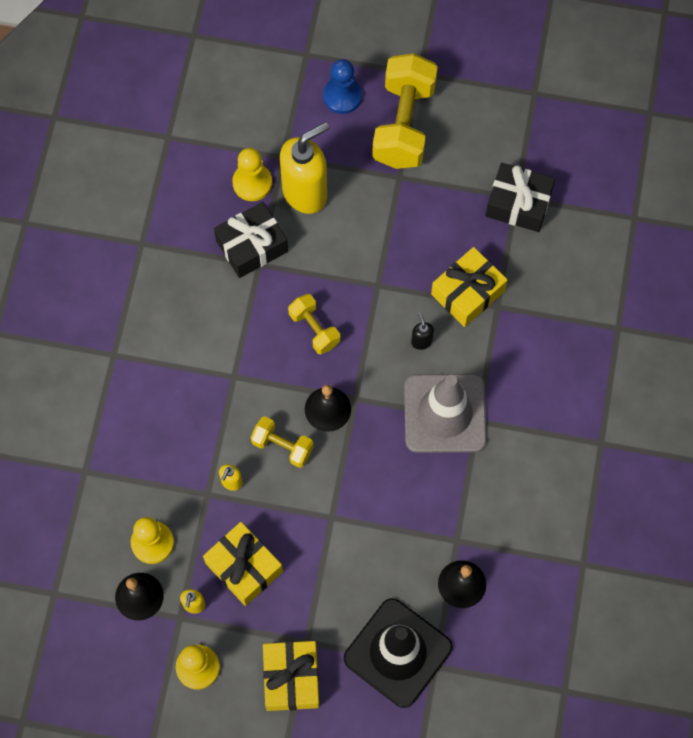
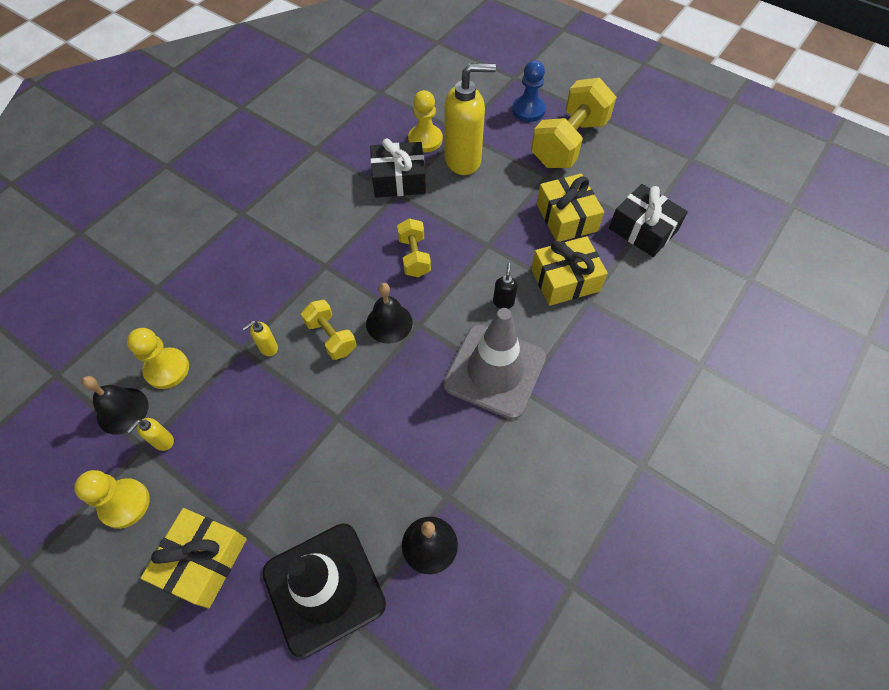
camera: 25 degrees right, 10 degrees down
yellow gift [203,522,283,606] -> yellow gift moved to [536,174,604,242]

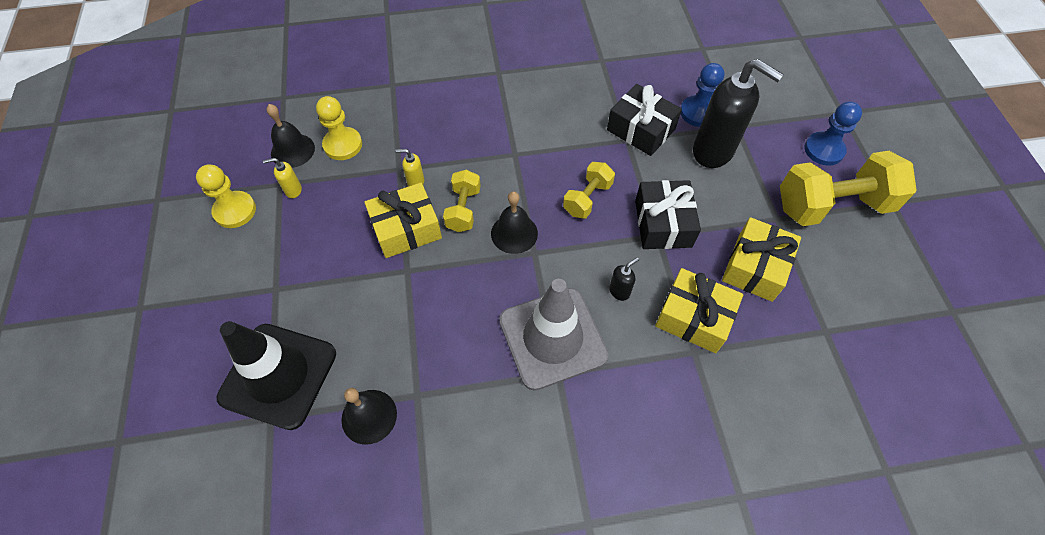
camera: 45 degrees right, 0 degrees up
yellow gift [141,508,247,608] -> yellow gift moved to [364,183,442,258]
yellow pawn [408,90,443,152] -> blue pawn [681,63,724,127]
yellow soap dispenser [444,63,496,175] -> black soap dispenser [693,59,784,168]
black gift [609,184,688,257] -> black gift moved to [635,180,701,249]

